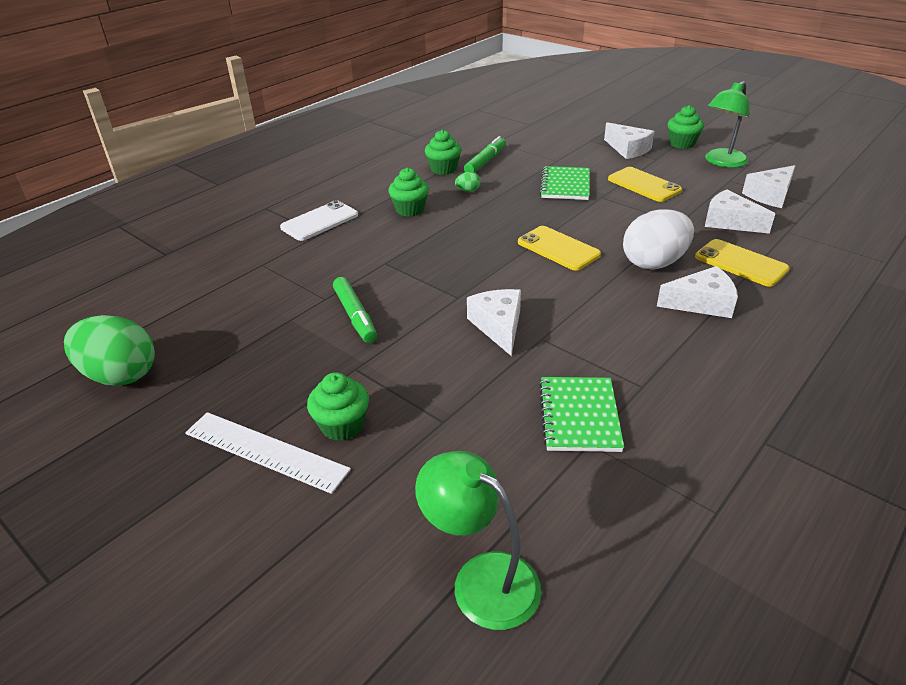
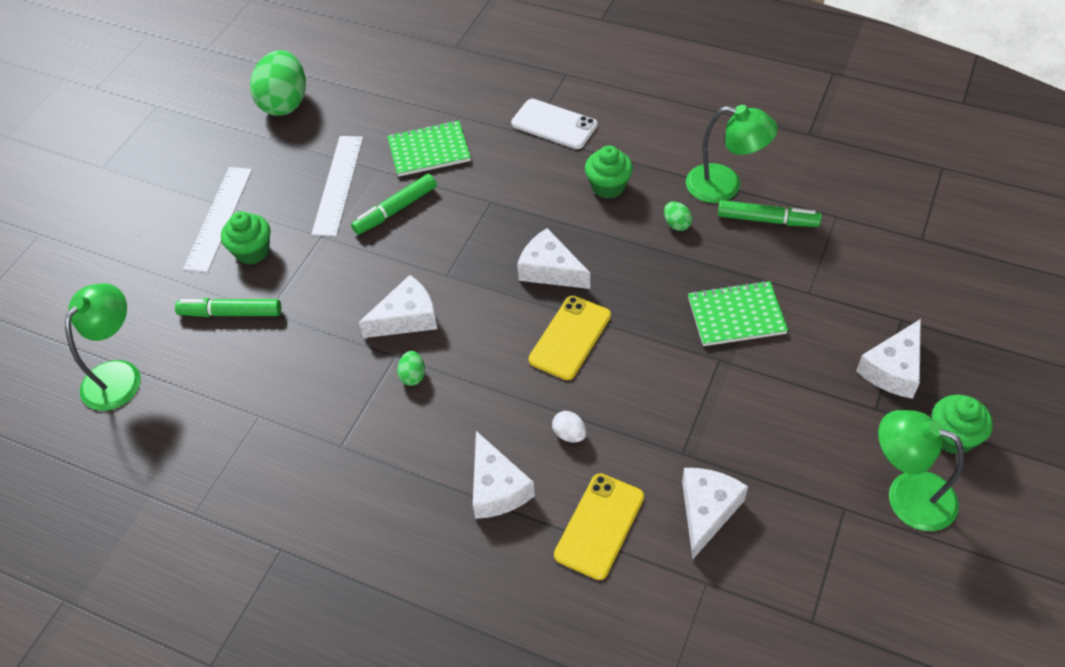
camera: 75 degrees right, 15 degrees up
green cupcake [425,130,461,175] -> green lamp [686,105,778,203]
green notebook [539,377,624,452] -> green notebook moved to [387,120,471,177]
yellow phone [608,167,682,202] -> none
white egg [623,209,694,270] -> white egg [552,411,587,442], size x0.42
white cheese [742,165,795,208] -> white cheese moved to [517,228,590,289]
none -> green marker [175,298,281,317]
none -> white ruler [312,136,363,236]
none -> green egg [397,351,425,386]

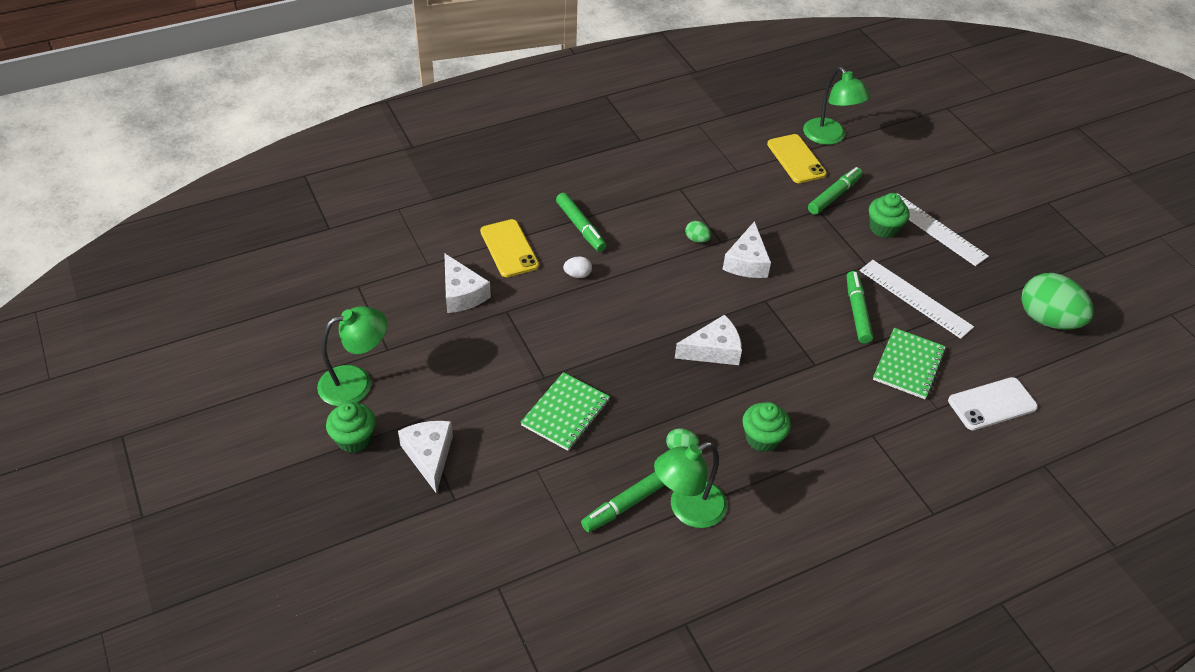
camera: 125 degrees right, 5 degrees down
white cheese [473,431,535,519] -> green marker [556,193,606,252]
white phone [511,99,598,149] -> white phone moved to [948,377,1038,430]
yellow phone [528,296,611,380] -> yellow phone moved to [767,134,827,183]

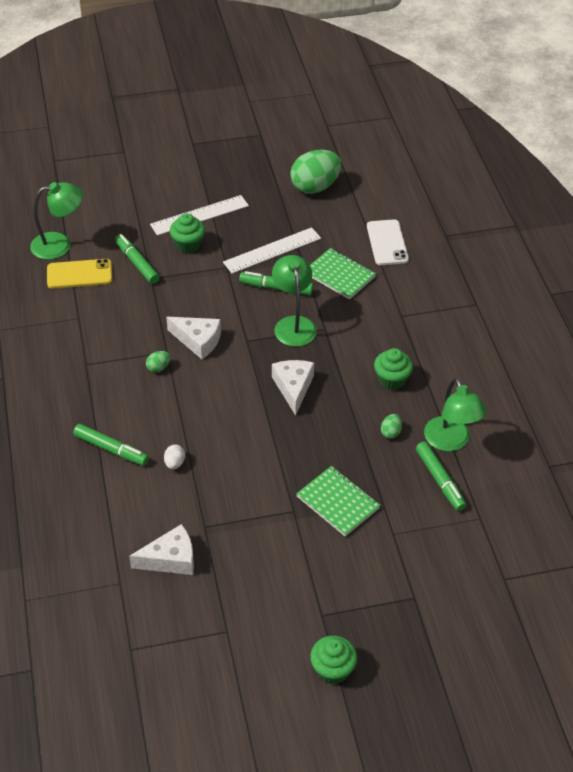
camera: 75 degrees left, 0 degrees up
green lamp [317,306,387,406] -> green lamp moved to [272,255,317,347]
white cheese [398,421,453,493] -> none
yellow phone [480,219,539,277] -> none
green marker [556,193,606,252] -> green marker turned 45 degrees clockwise [73,424,149,466]

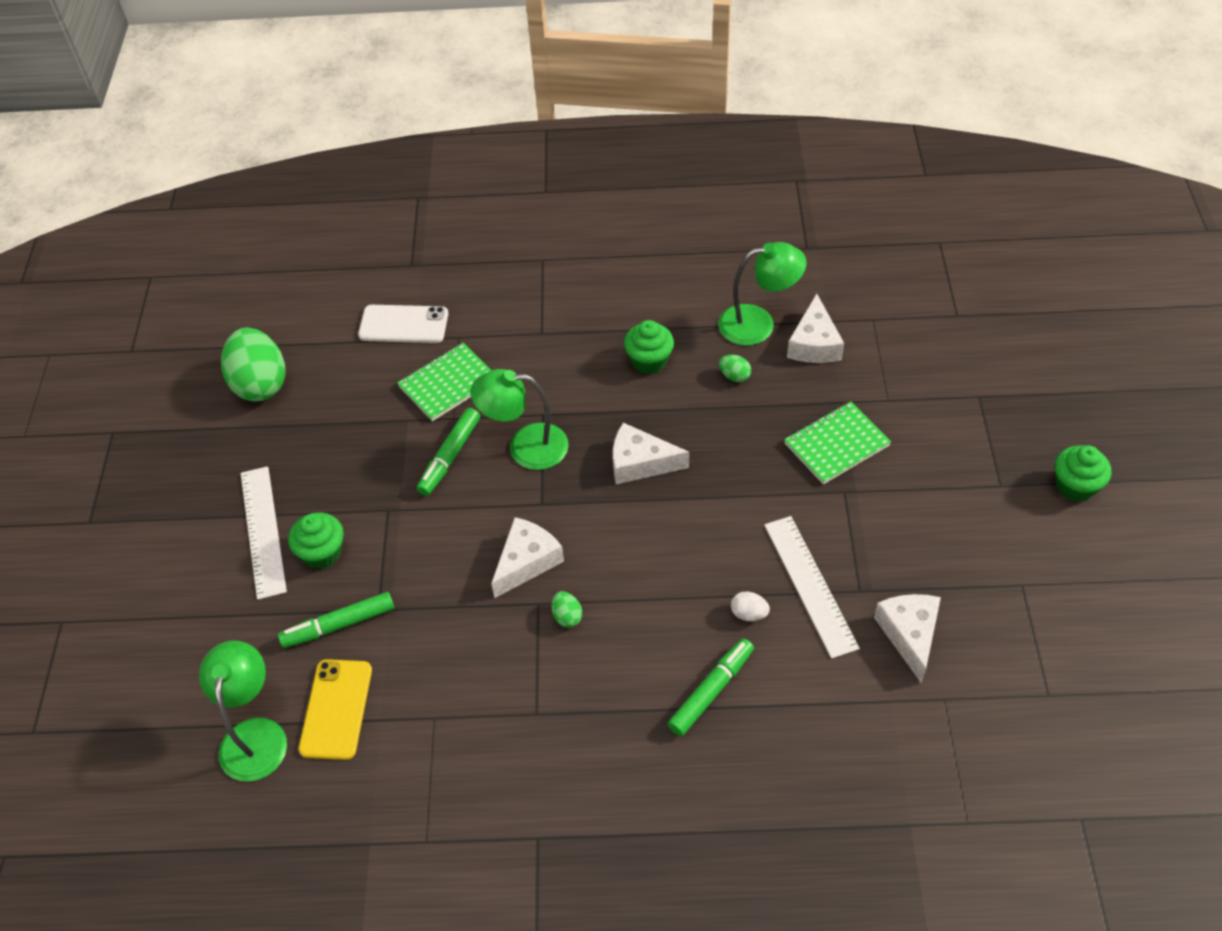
camera: 75 degrees left, 5 degrees up
white ruler [223,227,321,274] -> white ruler moved to [764,516,860,659]
green marker [416,442,467,511] -> white cheese [787,294,844,363]

